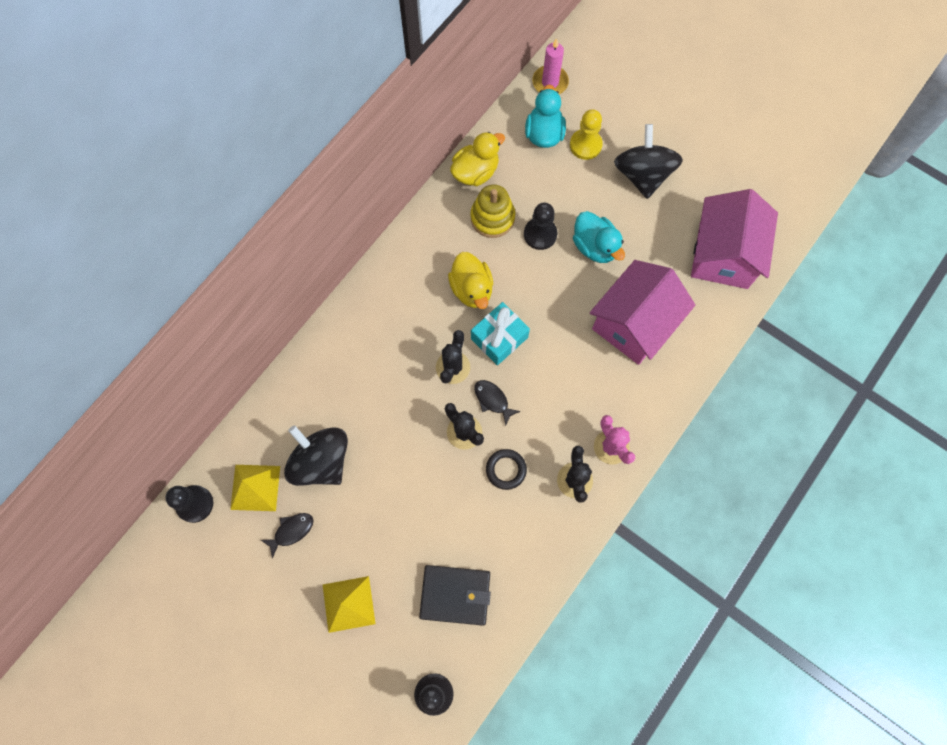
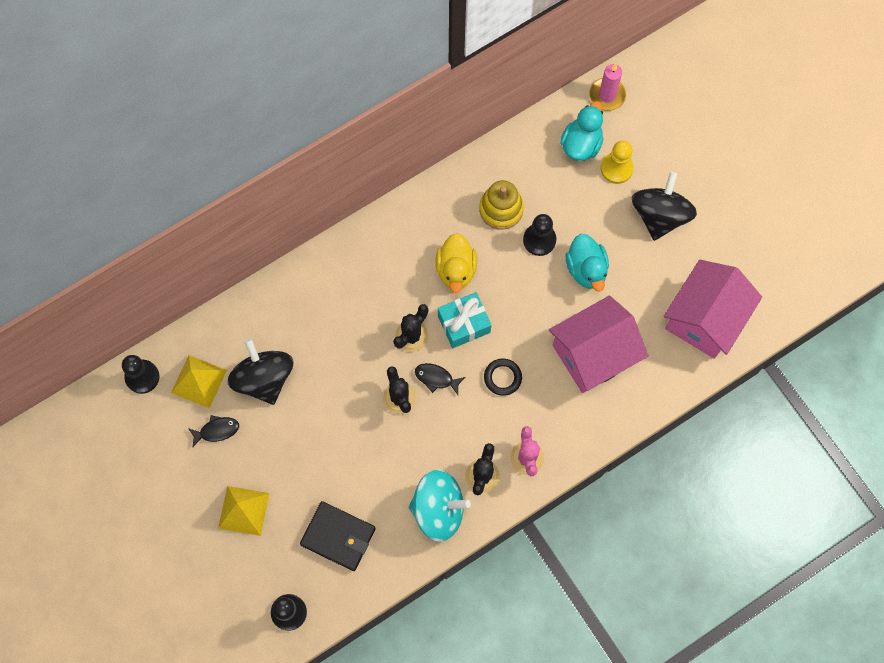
camera: 20 degrees right, 0 degrees up
yellow duck [450,132,505,186] -> none
black fish [474,380,521,426] -> black fish turned 45 degrees counterclockwise [415,363,465,395]
black ring [486,449,527,490] -> black ring moved to [484,359,522,396]
none -> turquoise spinning top [409,470,471,542]

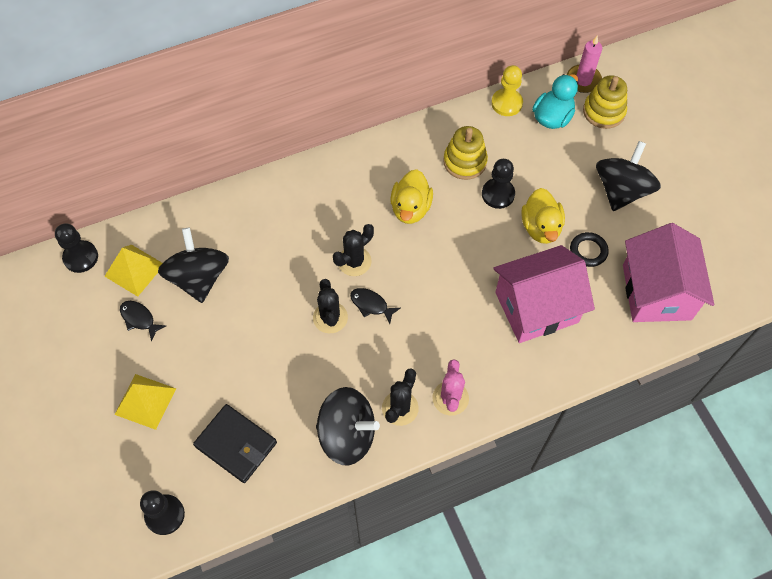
camera: 10 degrees right, 10 degrees down
black fish [188,415,239,448] -> black fish turned 135 degrees counterclockwise [120,301,166,341]
turquoise spinning top [409,470,471,542] -> black spinning top [316,387,380,466]
turquoise gift [438,292,491,348] -> none
black ring [484,359,522,396] -> black ring moved to [570,232,609,267]
turquoise duck [566,234,609,292] -> yellow duck [521,188,565,244]
yellow pawn [601,140,634,184] -> yellow pawn moved to [491,65,523,116]
pink house [664,260,762,359] -> pink house turned 45 degrees counterclockwise [623,223,714,322]
none -> yellow stacking toy [583,75,627,129]

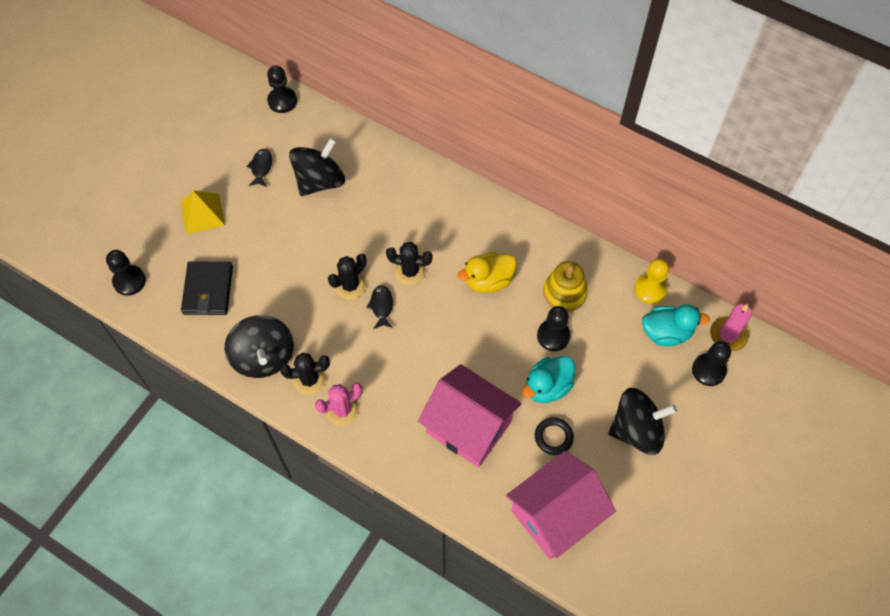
camera: 55 degrees right, 0 degrees up
yellow pyramid [104,245,162,297] -> none
yellow duck [521,188,565,244] -> turquoise duck [522,356,575,403]
yellow stacking toy [583,75,627,129] -> black pawn [692,341,731,386]

